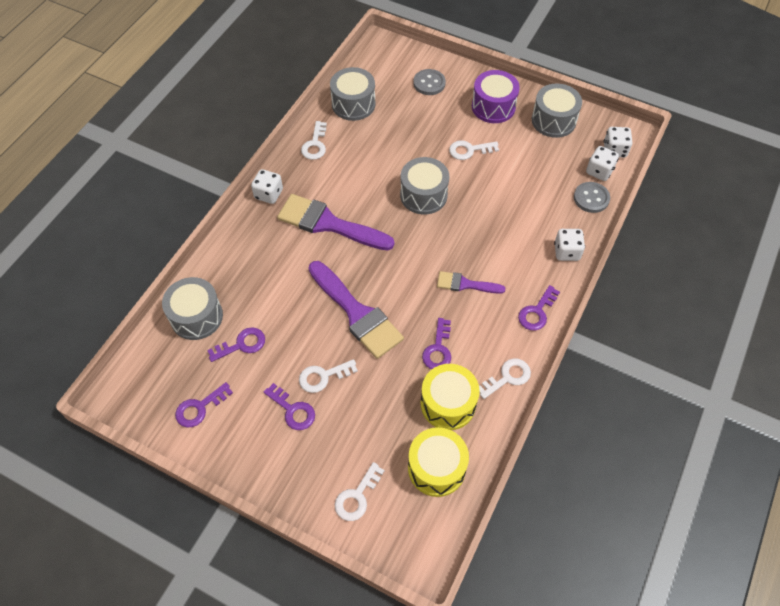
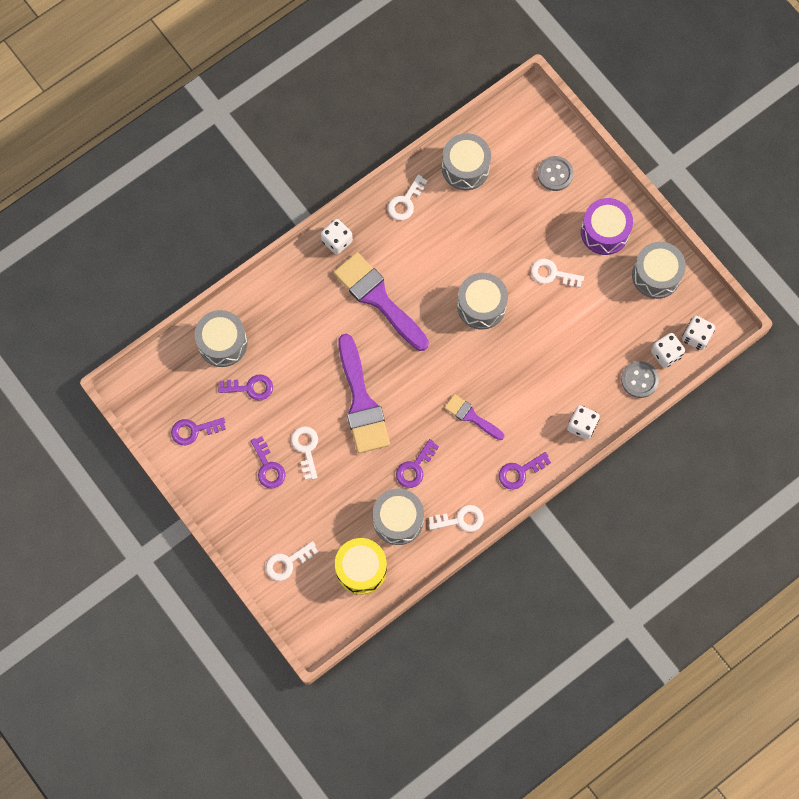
camera: 25 degrees right, 15 degrees up
white key [299,359,358,393] -> white key turned 75 degrees clockwise [291,426,318,480]
yellow drum [421,364,480,430] -> grey drum [373,489,424,545]

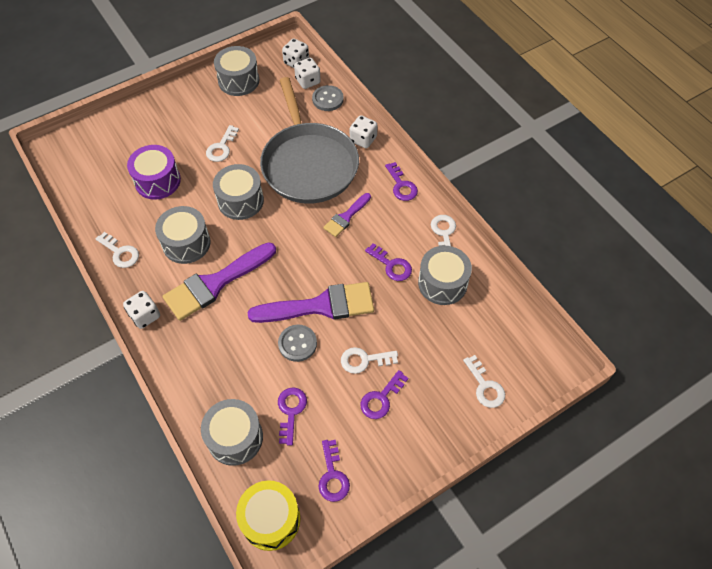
camera: 85 degrees left, 15 degrees down
purple key [251,436,286,488] -> purple key turned 150 degrees clockwise [360,370,408,419]
yellow drum [335,538,387,595] -> yellow drum moved to [236,481,300,551]
grey drum [442,133,491,190] -> grey drum moved to [155,206,211,264]
grey button [537,156,574,191] -> grey button moved to [278,325,317,362]
purple drum [581,198,633,255] -> purple drum moved to [127,145,181,200]
none -> grey pan [260,77,359,204]

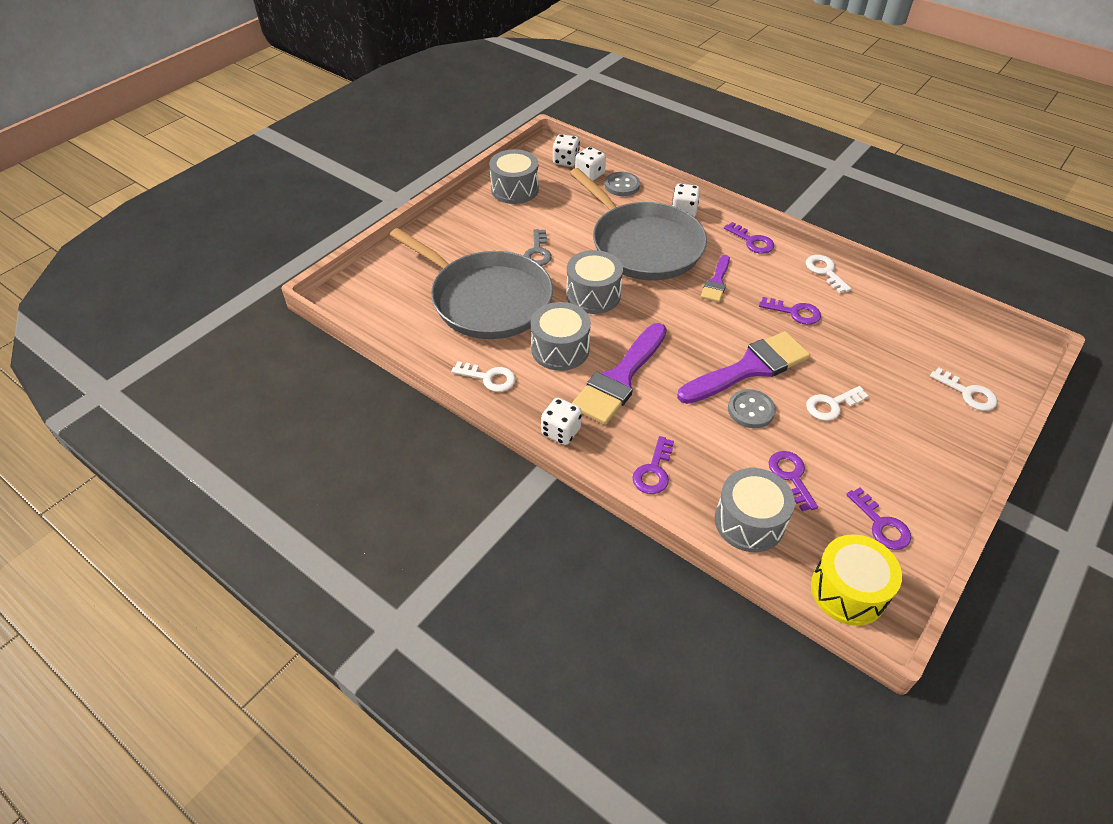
camera: 20 degrees left, 10 degrees down
purple drum [127,145,181,200] -> grey pan [390,228,553,339]
white key [206,125,239,162] -> grey key [523,229,552,266]
purple key [360,370,408,419] -> purple key moved to [632,436,674,494]
grey drum [418,246,472,305] -> none

